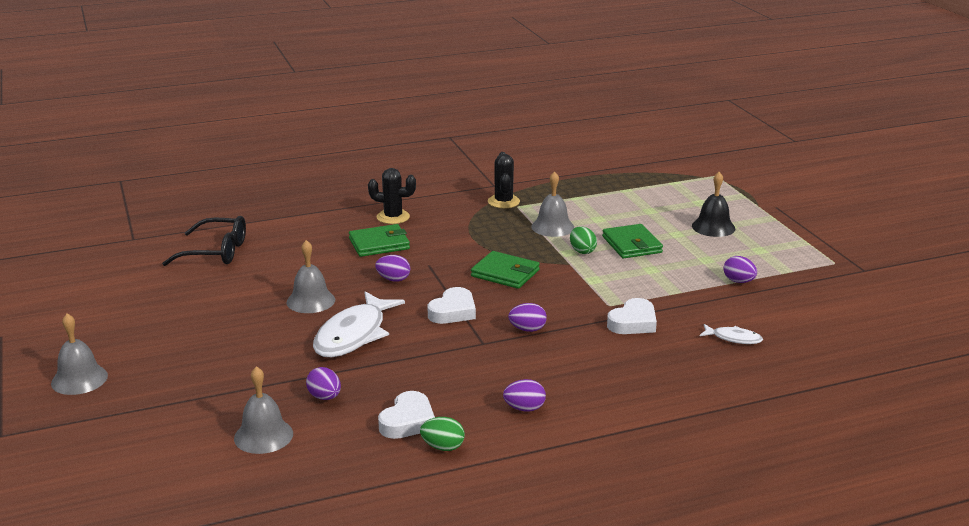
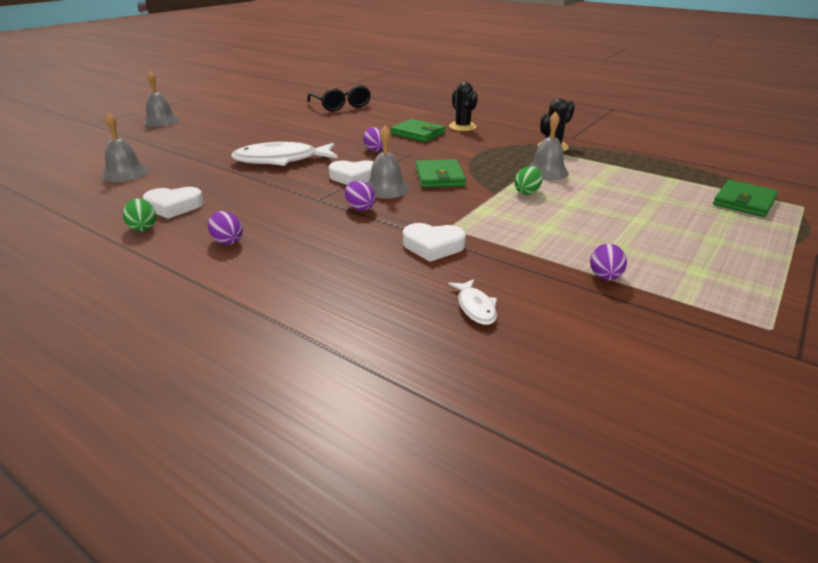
camera: 55 degrees right, 5 degrees up
grey bell [286,240,335,313] -> grey bell moved to [367,125,409,199]
purple egg [306,367,341,400] -> none
green wallet [602,224,663,258] -> green wallet moved to [713,180,778,217]
black bell [692,172,735,237] -> none

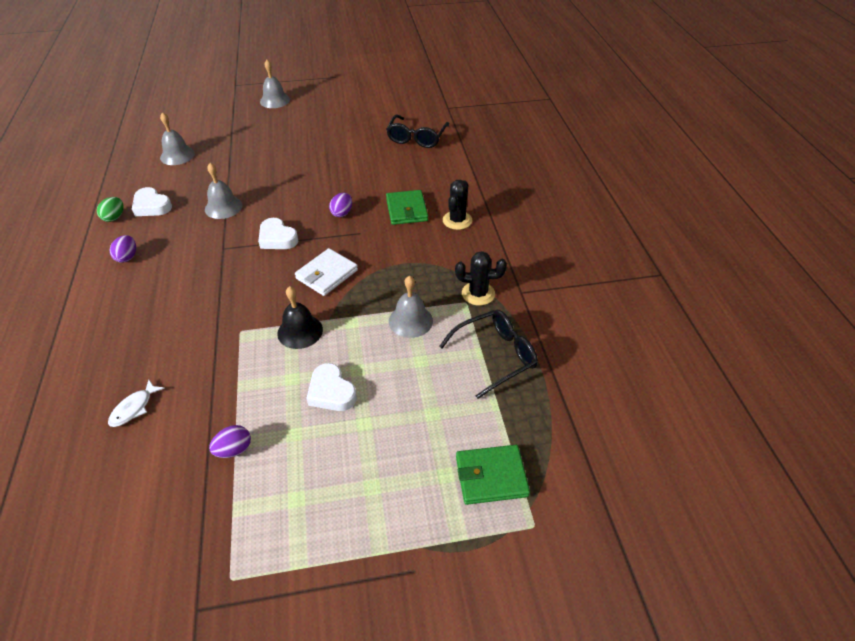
camera: 45 degrees right, 15 degrees up
white fish [231,142,338,166] -> none
purple egg [345,181,376,211] -> none
grey bell [367,125,409,199] -> grey bell moved to [205,163,242,219]
white heart [403,223,466,262] -> white heart moved to [306,363,357,411]
green wallet [416,159,466,188] -> white wallet [295,248,358,296]
green egg [514,166,543,195] -> none
none -> black bell [277,286,323,349]
none -> black glasses [439,310,538,399]

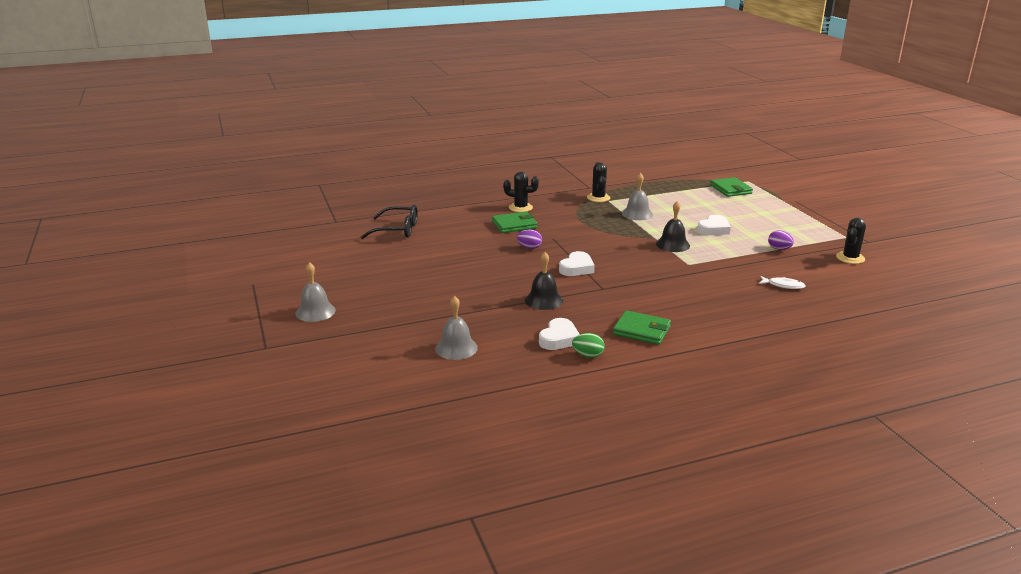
camera: 100 degrees left, 20 degrees down
purple egg [109,235,136,263] -> green wallet [613,310,671,345]
grey bell [205,163,242,219] -> black bell [525,252,563,310]
white wallet [295,248,358,296] -> none
black glasses [439,310,538,399] -> none
none -> black cactus [836,218,866,264]

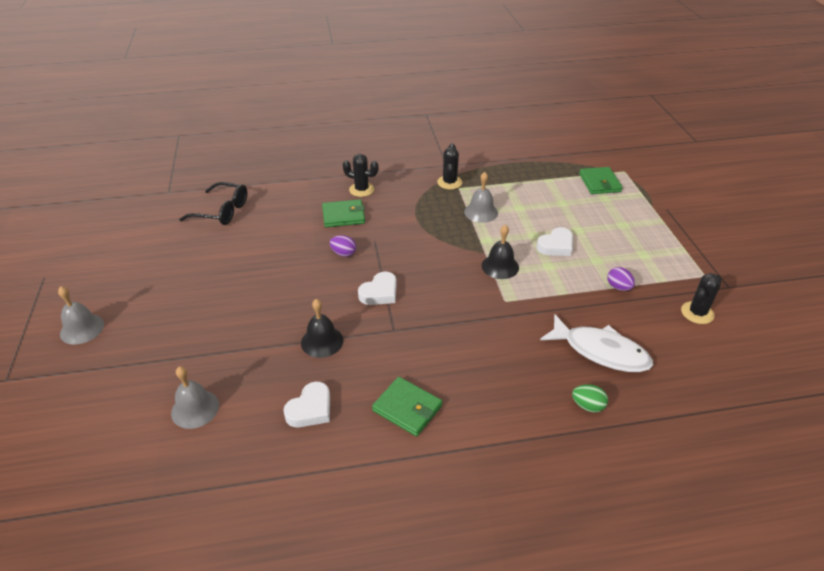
camera: 10 degrees right, 15 degrees up
green egg [572,333,605,358] -> green egg moved to [572,384,608,412]
white fish [759,276,806,289] -> white fish [540,314,653,372], size x2.11

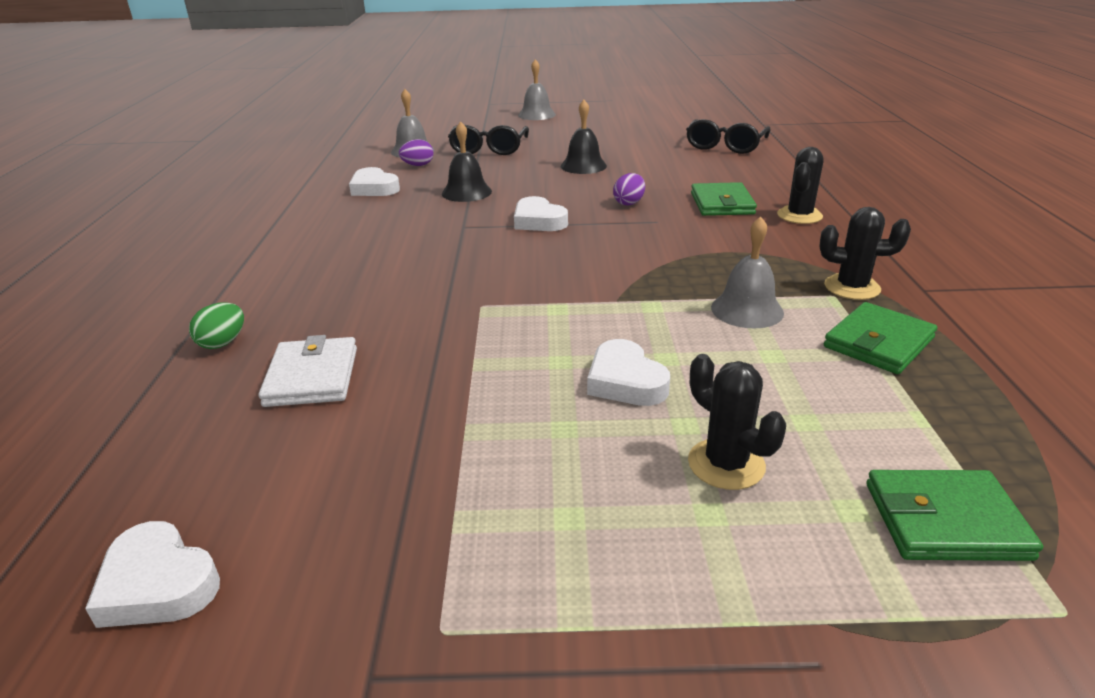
camera: 100 degrees right, 10 degrees down
green wallet [372,377,443,436] -> green wallet moved to [824,302,937,374]
black bell [482,225,519,279] -> black bell moved to [561,100,607,174]
white fish [540,314,653,372] -> white wallet [258,335,357,407]
purple egg [607,267,635,291] -> purple egg moved to [399,139,434,166]
black cactus [681,273,722,324] -> black cactus moved to [688,354,786,490]
none -> white heart [85,521,220,628]
none -> black glasses [448,125,529,155]

